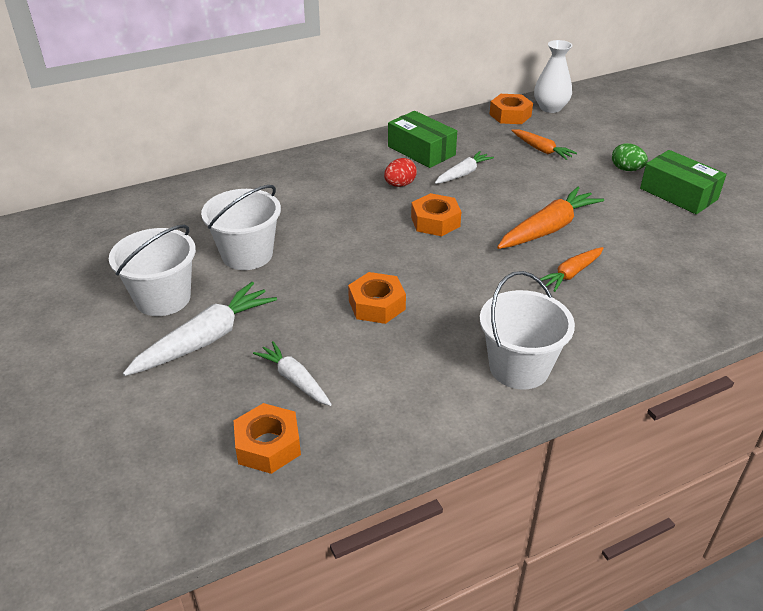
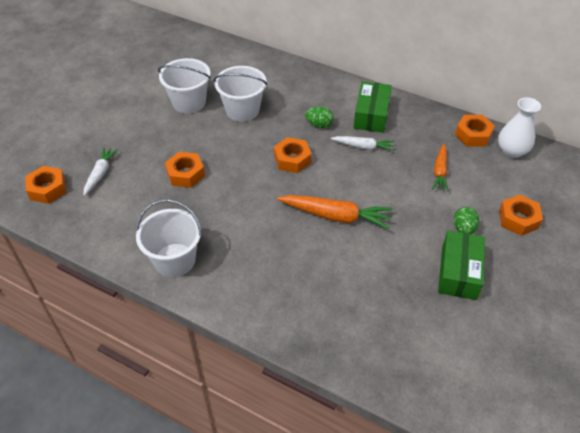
camera: 55 degrees right, 10 degrees up
white bucket [109,225,196,316] -> white bucket moved to [214,66,267,121]
white carrot [123,282,277,376] -> none
red egg [384,158,417,187] -> green egg [305,106,333,128]
orange carrot [540,247,604,292] -> none
none -> orange nut [499,194,543,236]

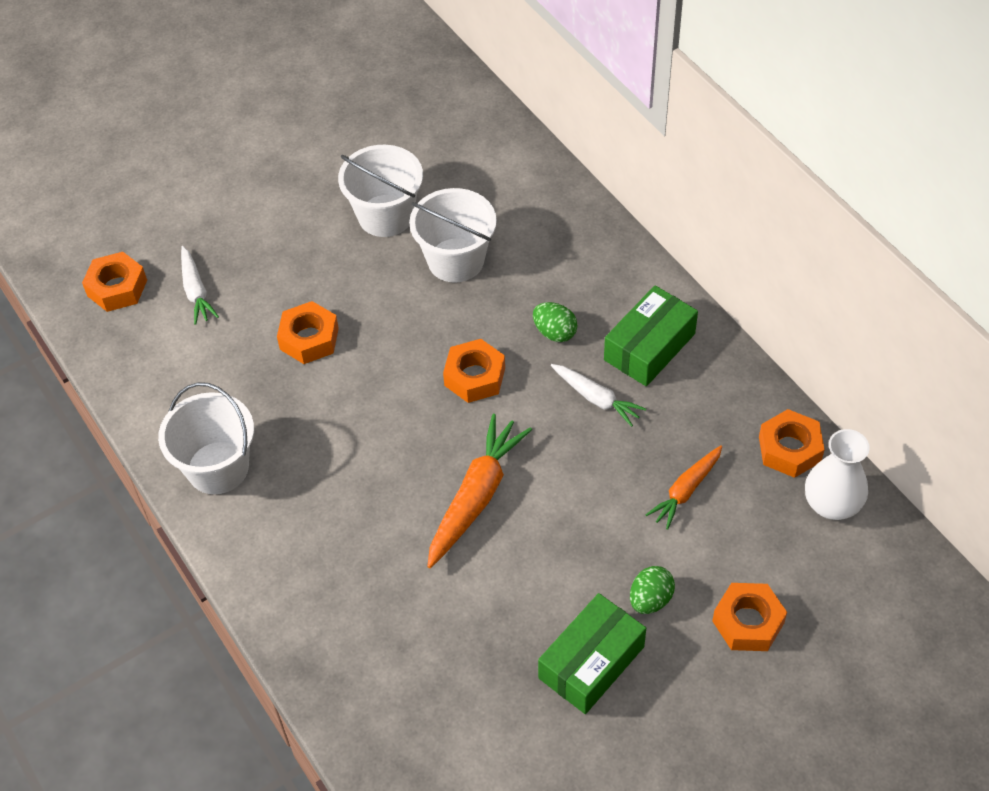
camera: 30 degrees right, 5 degrees up
white carrot [83,147,118,196] -> white carrot turned 120 degrees clockwise [181,246,219,325]
orange carrot [277,195,393,230] -> orange carrot turned 105 degrees counterclockwise [427,414,532,568]

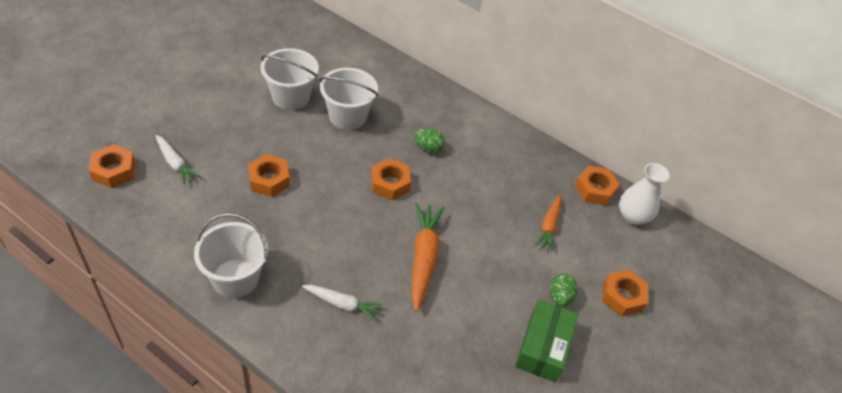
camera: 30 degrees left, 5 degrees down
white carrot [551,364,646,427] -> white carrot moved to [302,285,382,321]
green box [604,285,698,386] -> none

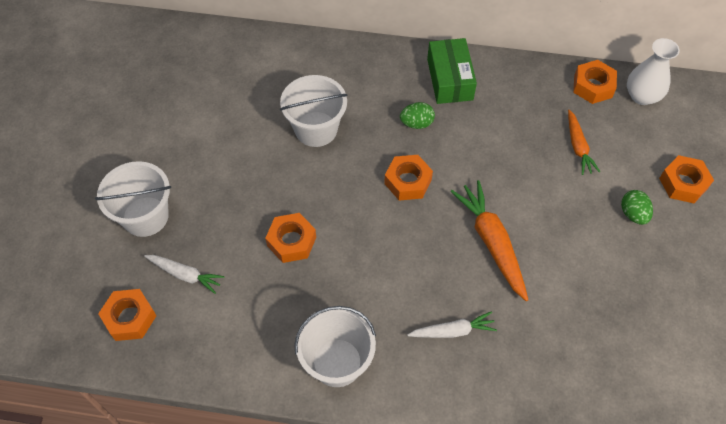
camera: 20 degrees left, 10 degrees up
white bucket [261,48,319,110] -> white bucket moved to [95,161,171,237]
green box [515,299,578,382] -> green box moved to [427,38,477,104]

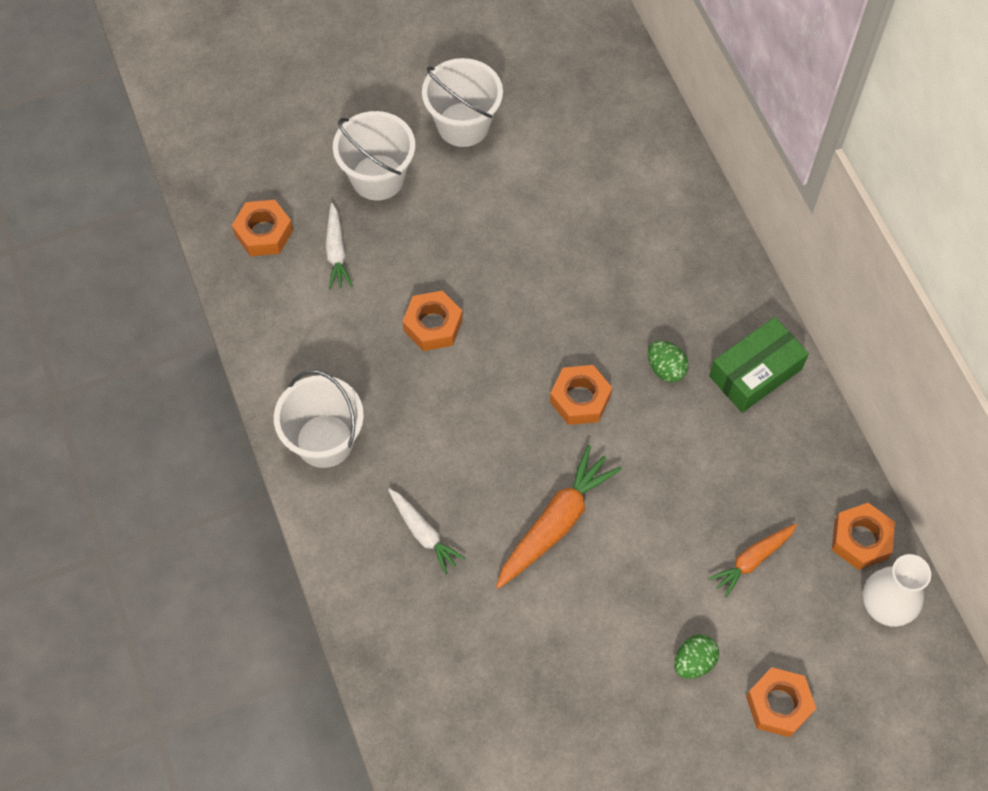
camera: 60 degrees right, 5 degrees up
white bucket [280,75,348,147] -> white bucket moved to [422,58,503,147]

